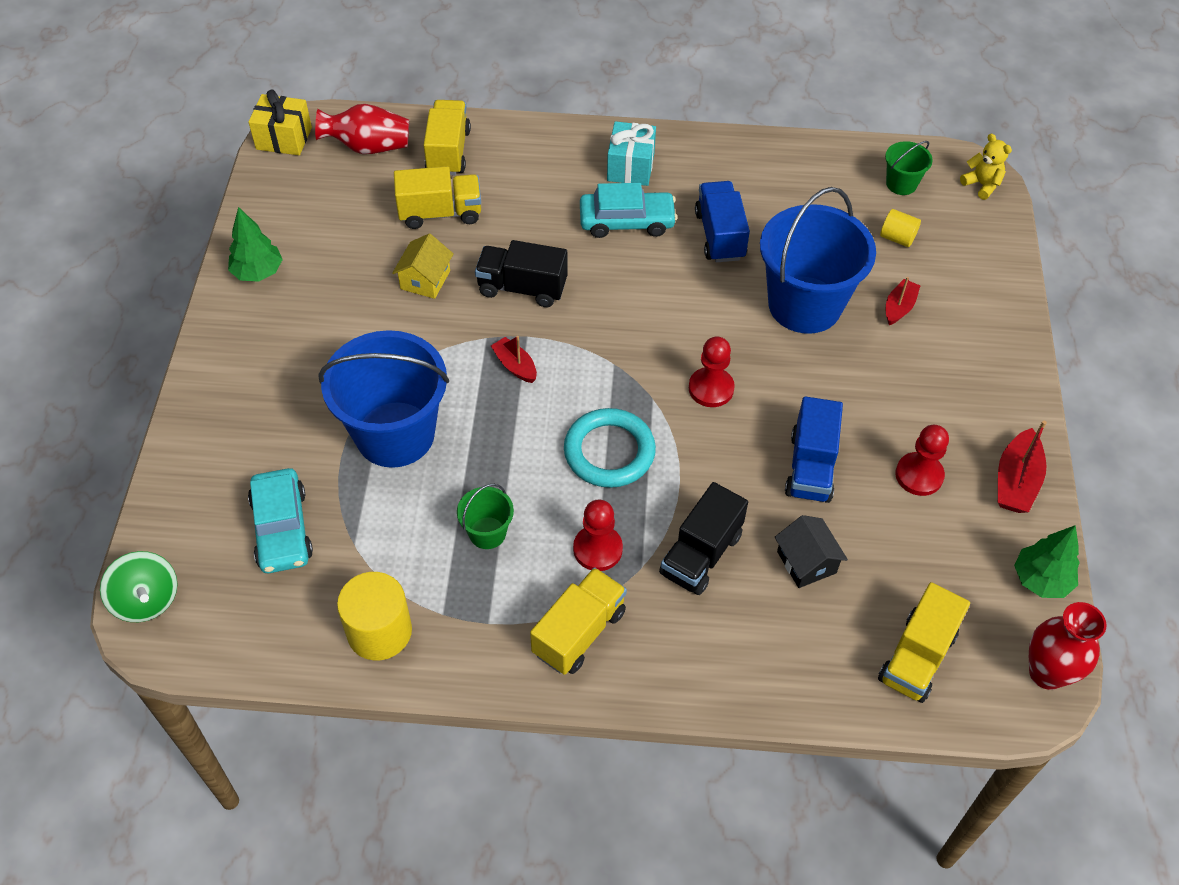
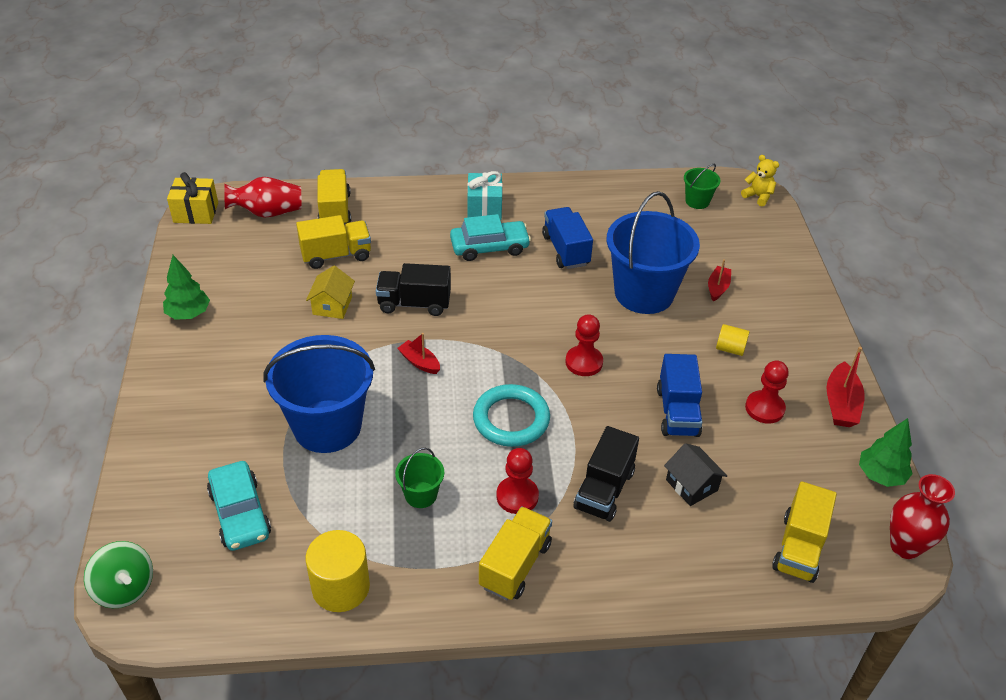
camera: 10 degrees left, 10 degrees down
yellow cylinder [880,209,921,247] -> yellow cylinder moved to [716,324,750,356]

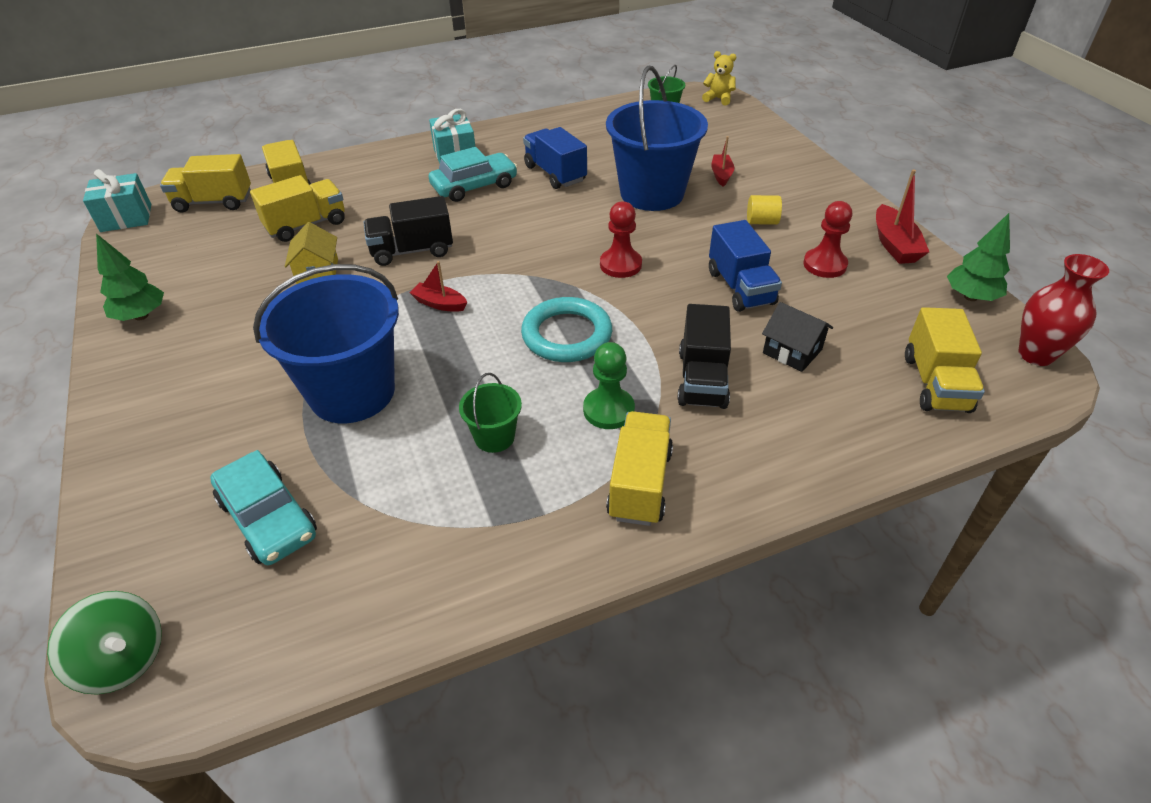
camera: 15 degrees left, 0 degrees up
yellow gift [167,172,218,224] -> turquoise gift [83,169,151,232]
red vase [224,177,301,218] -> yellow truck [160,154,251,213]
yellow cylinder [306,530,370,612] -> none
red pawn [496,448,539,514] -> green pawn [583,342,635,429]

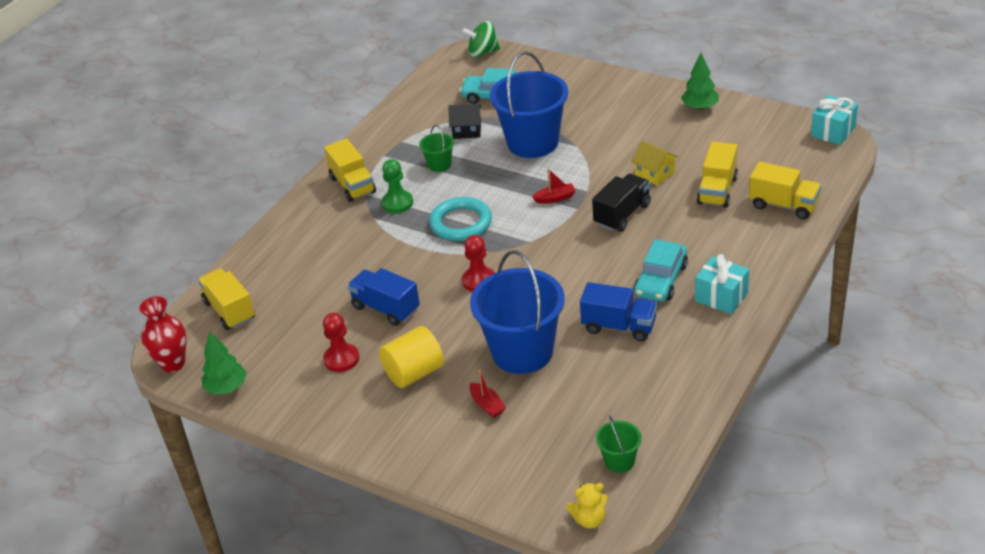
camera: 145 degrees right, 5 degrees down
yellow truck [160,154,251,213] -> none
black truck [677,304,731,409] -> none
yellow cylinder [747,195,782,225] -> yellow cylinder [379,326,444,388], size x1.80
black house [762,302,833,372] -> black house moved to [448,103,481,139]
red boat [876,169,929,264] -> none

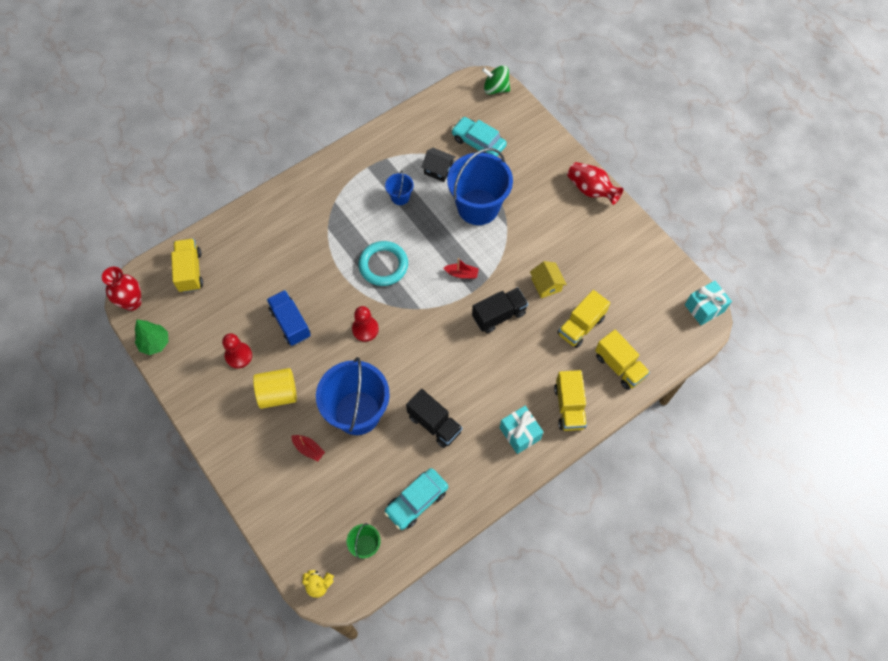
camera: 20 degrees right, 25 degrees up
yellow truck [324,138,376,202] -> yellow truck moved to [554,370,587,431]
green pawn [381,159,413,213] -> none
green bucket [419,125,454,172] -> blue bucket [385,171,414,205]
red boat [469,370,506,418] -> red boat turned 45 degrees counterclockwise [291,435,325,461]
blue truck [580,282,657,341] -> black truck [406,389,463,448]
turquoise car [634,239,688,302] -> turquoise car moved to [384,468,448,530]
green tree [681,53,719,110] -> none
none -> red vase [567,162,623,205]

